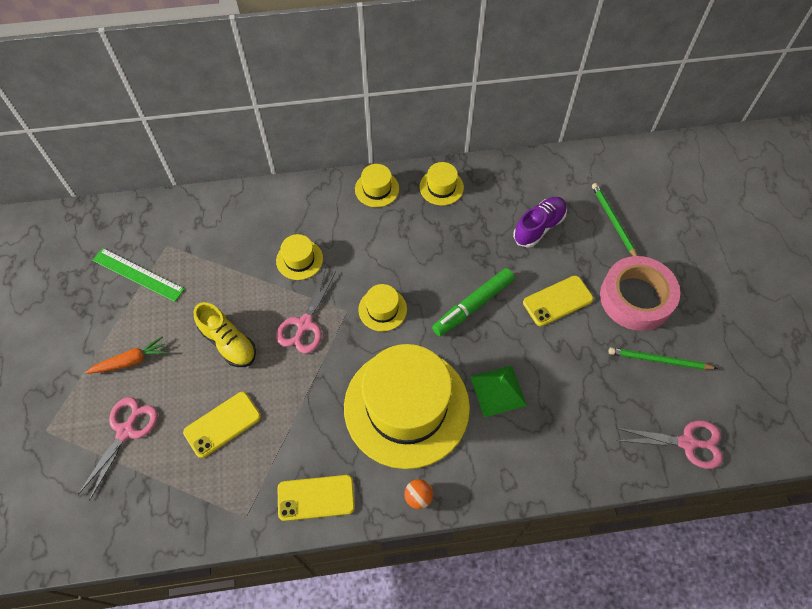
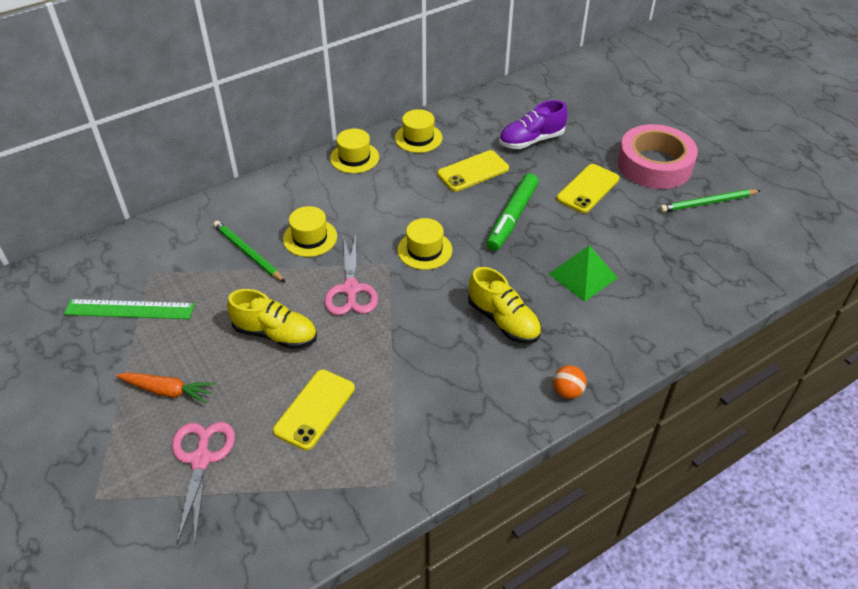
camera: 25 degrees left, 15 degrees down
orange carrot [85,336,168,374] -> orange carrot turned 60 degrees clockwise [116,372,215,404]
yellow phone [278,475,355,521] -> yellow phone moved to [437,150,509,192]
yellow hat [344,344,470,469] -> yellow shoe [468,267,541,344]
purple shoe [513,197,567,248] -> purple shoe turned 135 degrees counterclockwise [499,100,568,149]
green pencil [592,183,638,256] -> green pencil moved to [213,221,285,282]
pink scissors [616,420,723,469] -> none

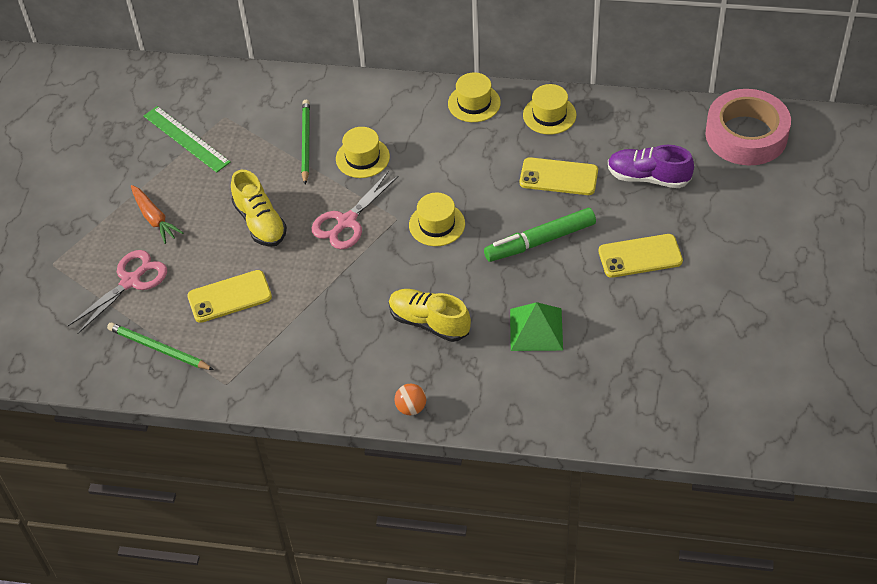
camera: 45 degrees right, 5 degrees up
yellow shoe [468,267,541,344] -> yellow shoe turned 120 degrees clockwise [389,289,471,342]
pink tape [618,124,698,189] -> pink tape moved to [705,89,791,165]
green pencil [660,189,761,212] -> green pencil moved to [107,322,214,370]

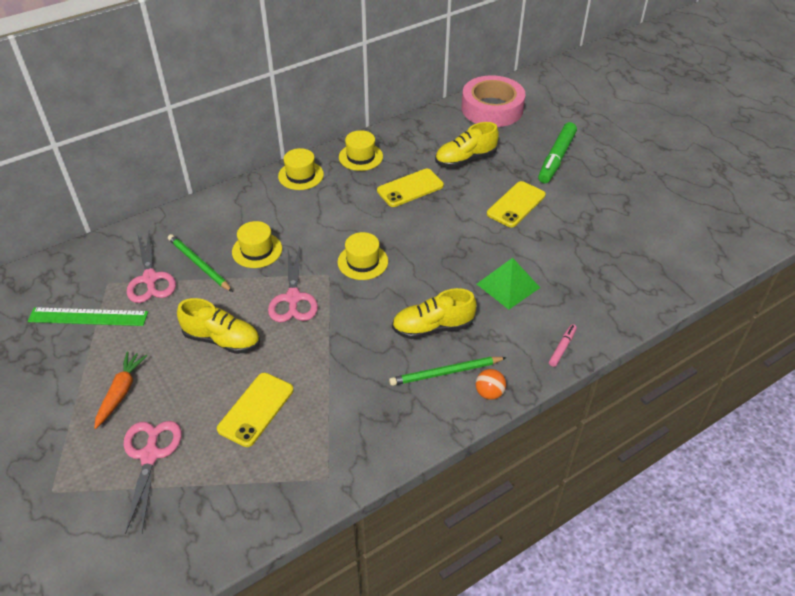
camera: 45 degrees left, 5 degrees down
green pencil [107,322,214,370] -> green pencil moved to [389,357,507,386]
orange carrot [131,185,183,244] -> orange carrot turned 90 degrees counterclockwise [94,351,147,429]
green marker [484,208,596,262] -> green marker moved to [538,122,577,183]
purple shoe [608,145,694,188] -> yellow shoe [435,122,499,168]
none -> pink scissors [127,232,176,303]
none -> pink marker [549,324,577,367]

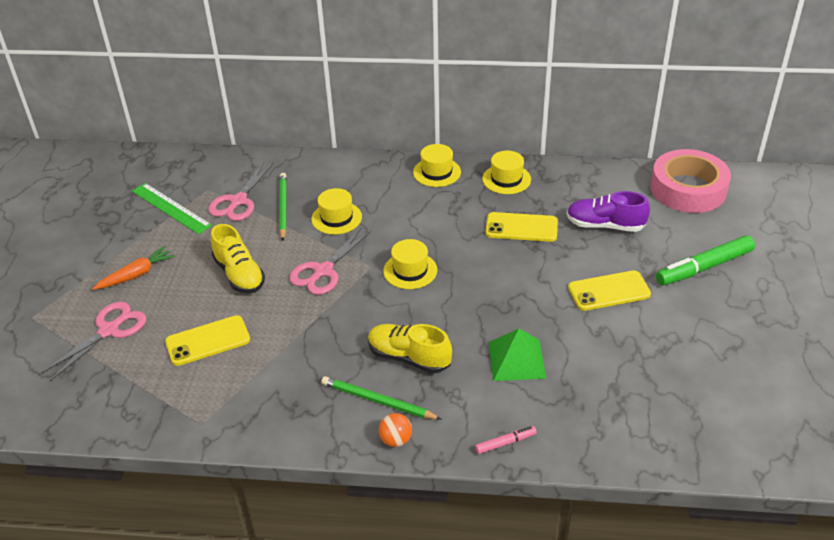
camera: 40 degrees right, 5 degrees down
yellow shoe [435,122,499,168] -> purple shoe [566,191,650,232]

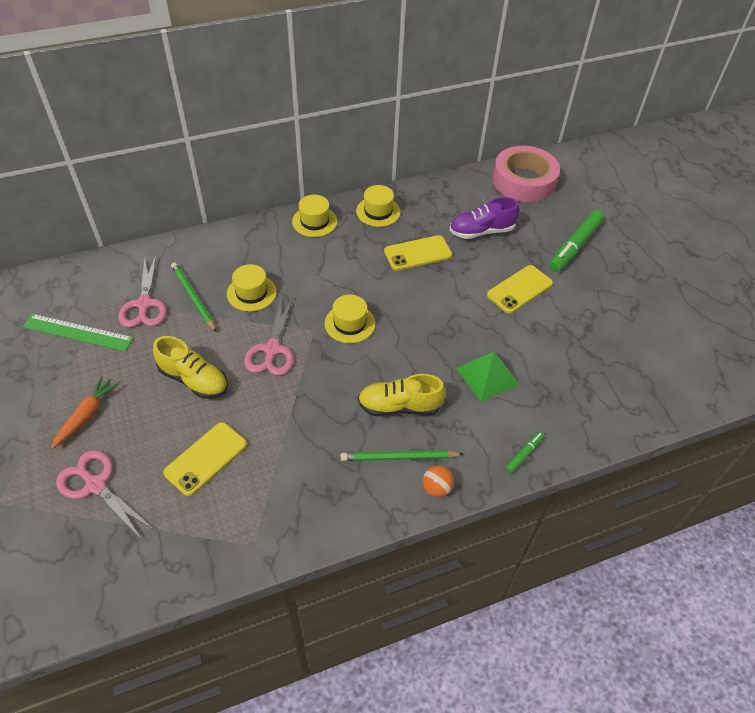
camera: 30 degrees left, 10 degrees up
pink scissors [41,302,146,381] -> pink scissors turned 60 degrees counterclockwise [56,450,154,538]
pink marker [475,426,537,454] -> green marker [505,432,544,474]

